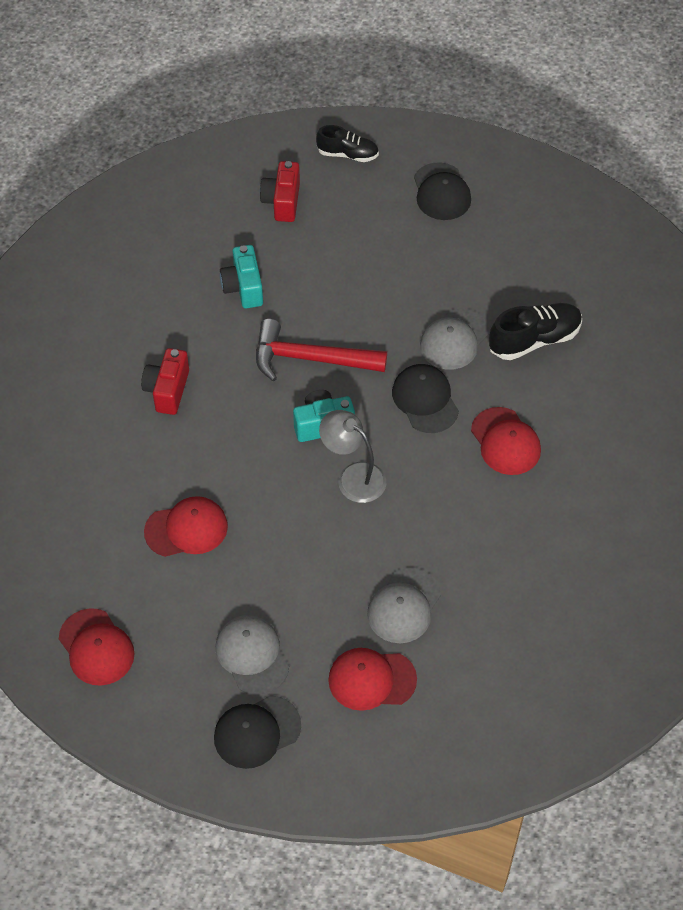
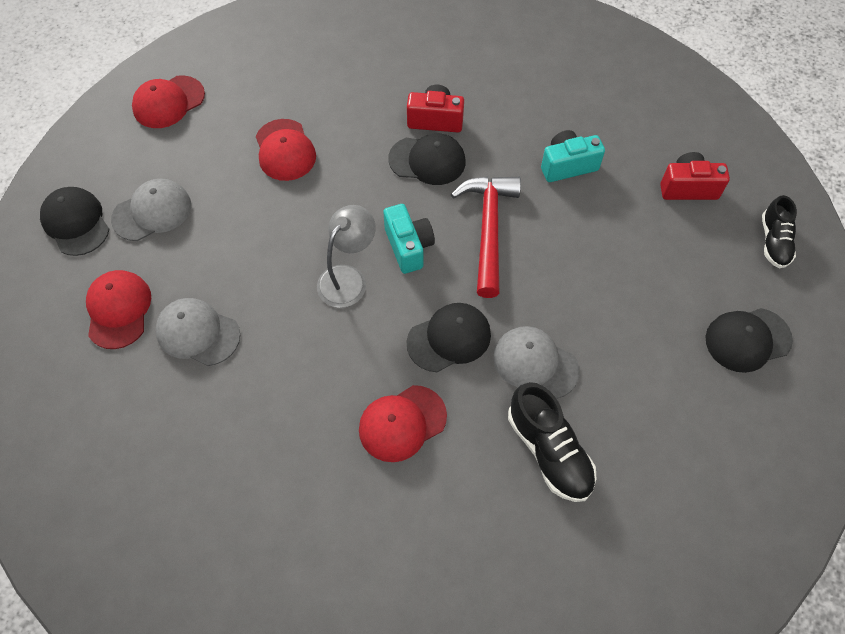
camera: 85 degrees right, 5 degrees up
none -> black cap [388,133,466,185]

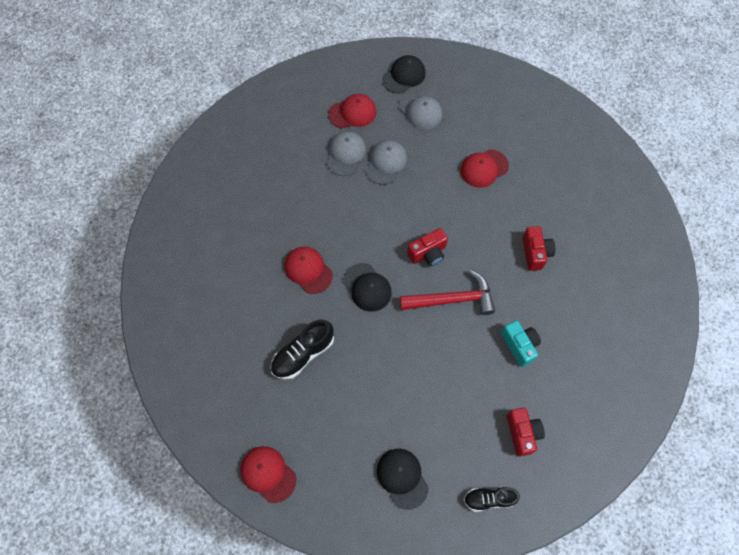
camera: 80 degrees right, 5 degrees up
red cap [132,75,205,128] -> red cap moved to [240,446,296,503]
grey lamp [317,205,376,308] -> none
turquoise camera [383,204,435,274] -> red camera [407,228,448,266]
black cap [388,133,466,185] -> none
grey cap [493,326,580,399] -> grey cap moved to [366,140,407,185]

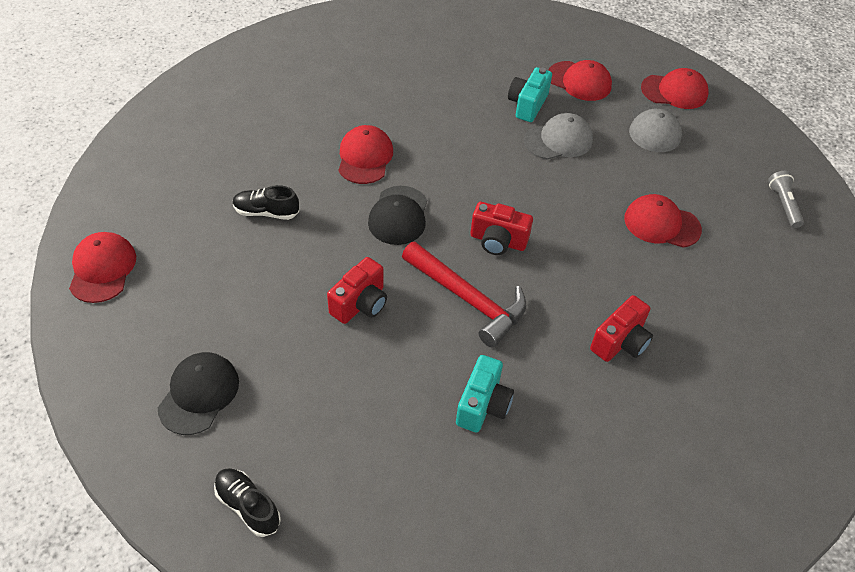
camera: 45 degrees right, 15 degrees down
black shoe [270,319,334,380] -> black shoe [233,185,299,220], size x0.66
grey cap [327,131,366,176] -> turquoise camera [508,67,552,122]
black cap [382,55,426,94] -> red cap [641,68,709,109]
red camera [507,408,545,457] -> red camera moved to [327,257,387,324]
none -> grey flashlight [768,171,804,228]

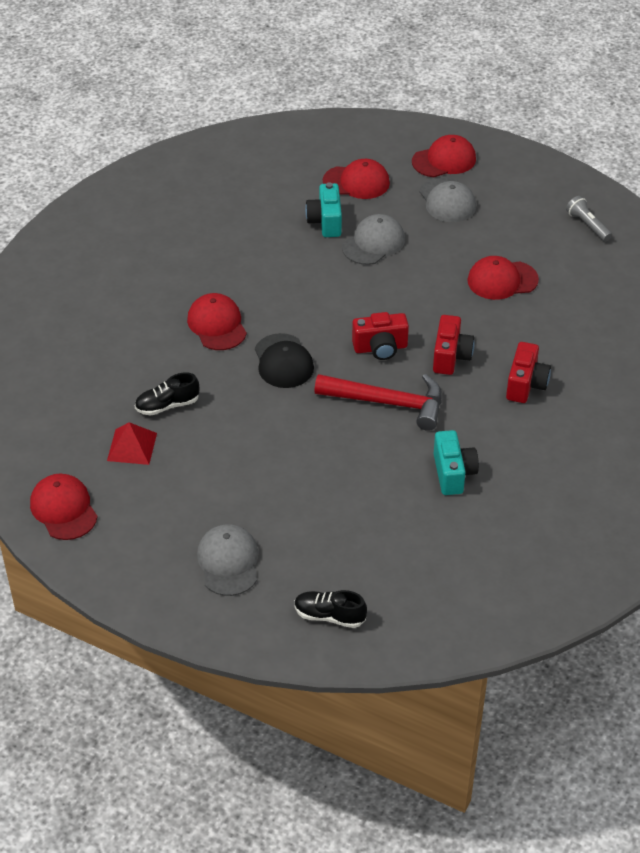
camera: 25 degrees left, 5 degrees down
black cap [158,352,239,435] -> grey cap [197,524,258,596]
red camera [327,257,387,324] -> red camera moved to [433,315,475,375]
none -> red pyramid [107,422,157,465]

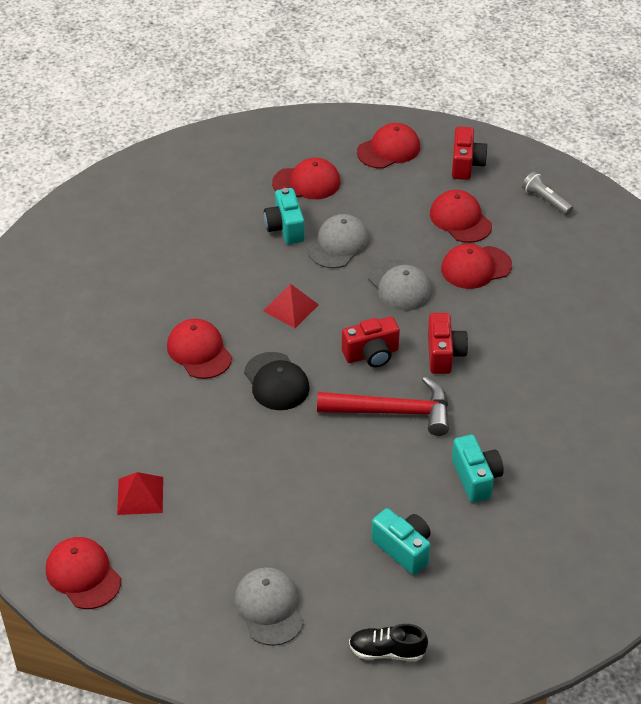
camera: 10 degrees left, 0 degrees up
black shoe [135,372,199,416] -> none
grey cap [419,177,476,222] -> grey cap moved to [368,259,432,311]
red camera [506,342,551,403] -> red camera moved to [452,127,488,180]
none -> red pyramid [263,284,319,328]
none -> turquoise camera [371,508,431,575]
none -> red cap [430,190,492,243]

